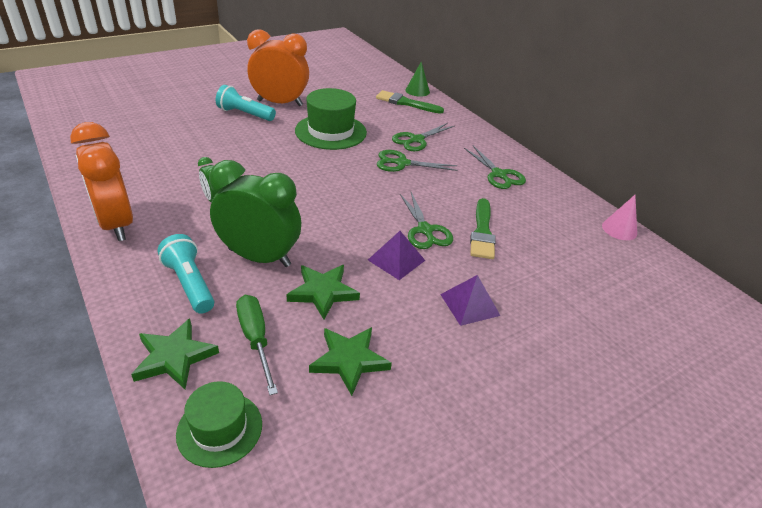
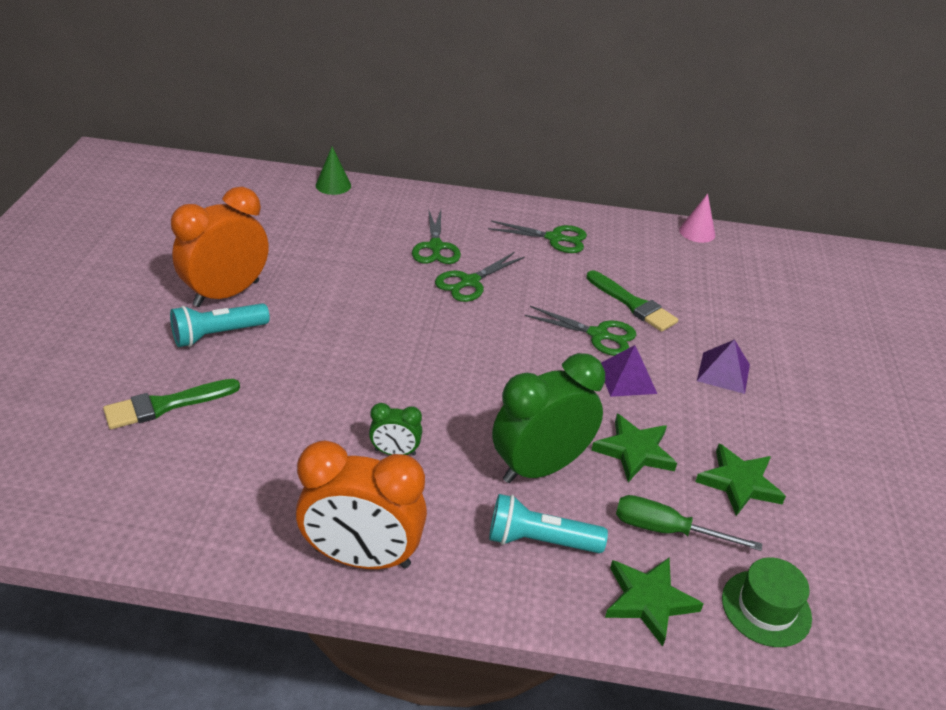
camera: 50 degrees left, 0 degrees up
green hat [295,88,367,150] -> none
green brush [376,90,444,114] -> green brush moved to [103,379,240,429]

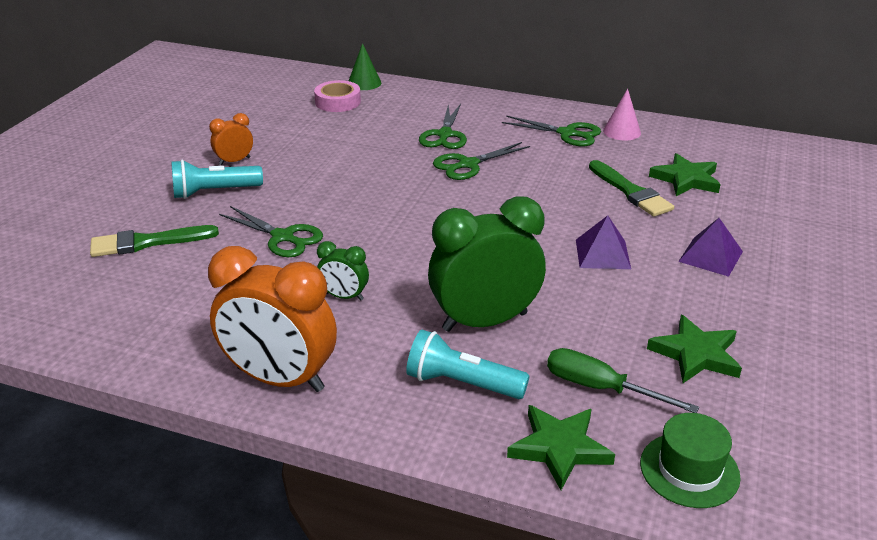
camera: 15 degrees right, 5 degrees down
orange clock [171,187,269,307] -> orange clock [209,113,253,165], size x0.47
green scissors [525,306,636,356] -> green scissors moved to [219,206,323,257]
green star [591,414,677,482] -> green star moved to [649,153,721,196]
pink cone [679,194,715,243] -> pink cone moved to [603,89,641,140]
none -> pink tape [314,80,361,112]

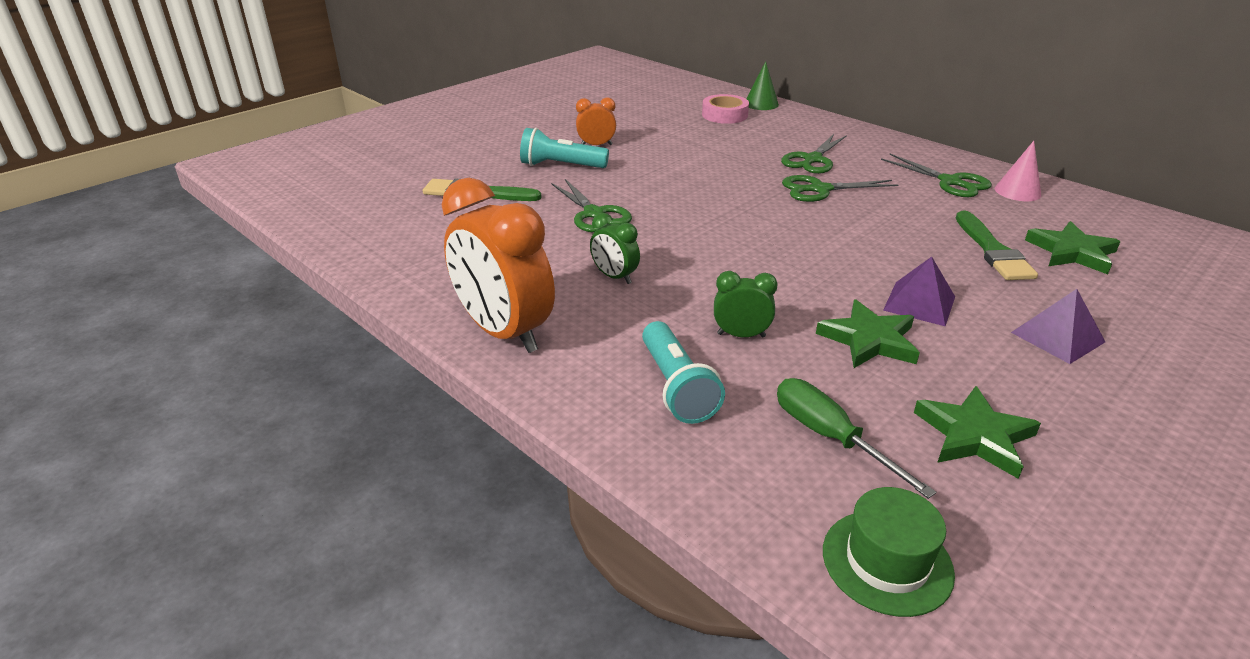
camera: 25 degrees right, 0 degrees up
turquoise flashlight [406,330,530,399] -> turquoise flashlight turned 150 degrees counterclockwise [642,321,725,424]
green clock [428,197,546,332] -> green clock [714,271,778,338], size x0.47
green star [507,405,615,490] -> green star moved to [816,300,920,368]

